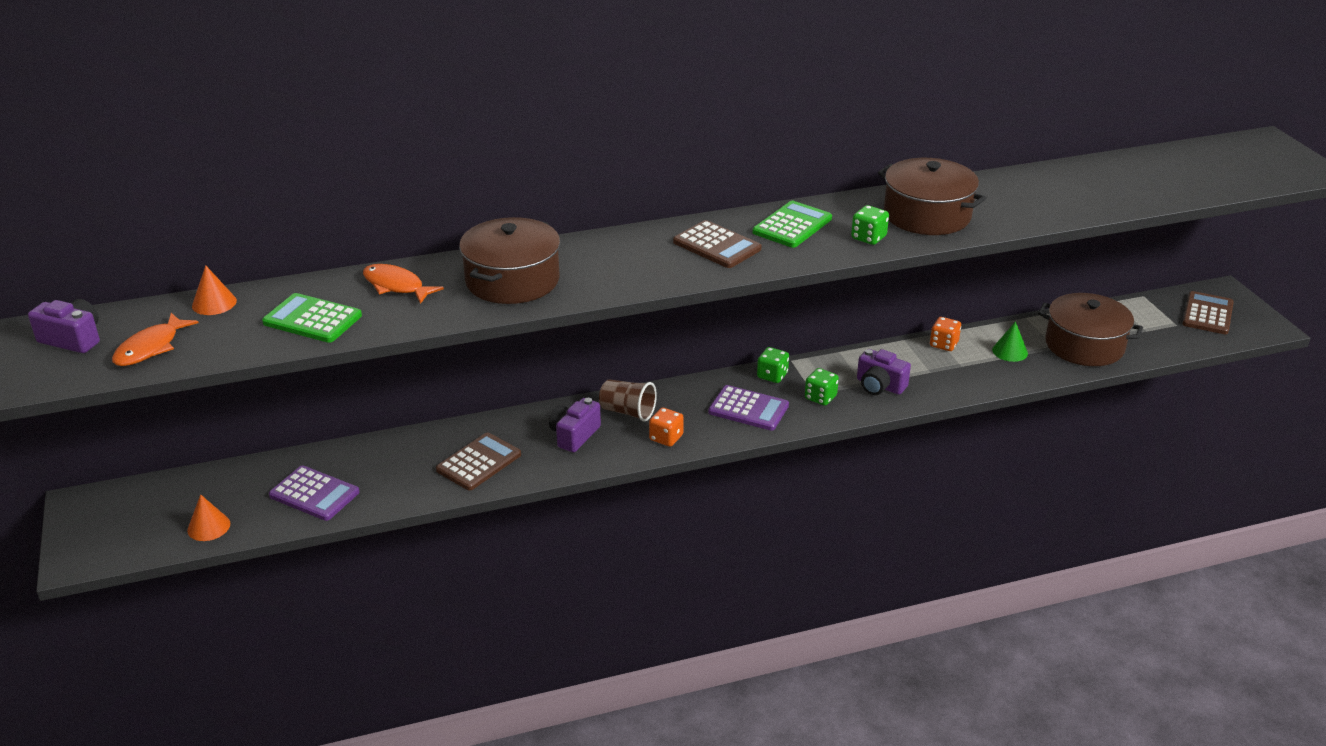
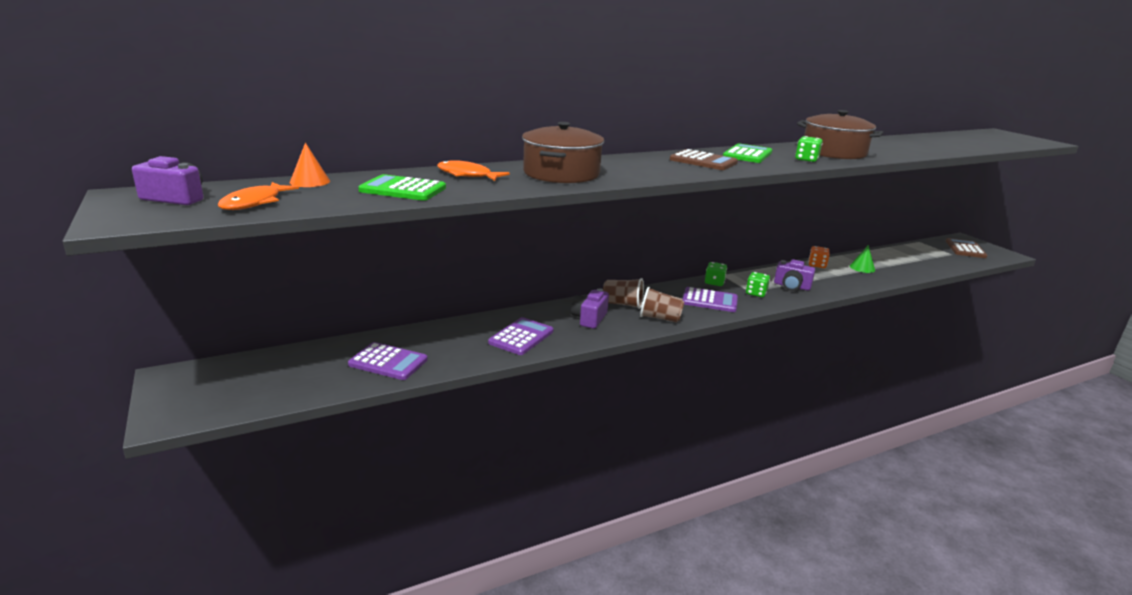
camera: 10 degrees left, 10 degrees down
orange cone [187,494,230,541] -> none
brown calculator [436,432,521,490] -> purple calculator [488,317,553,355]
orange dice [649,408,684,447] -> brown cup [640,287,685,323]
brown pot [1038,293,1143,366] -> none

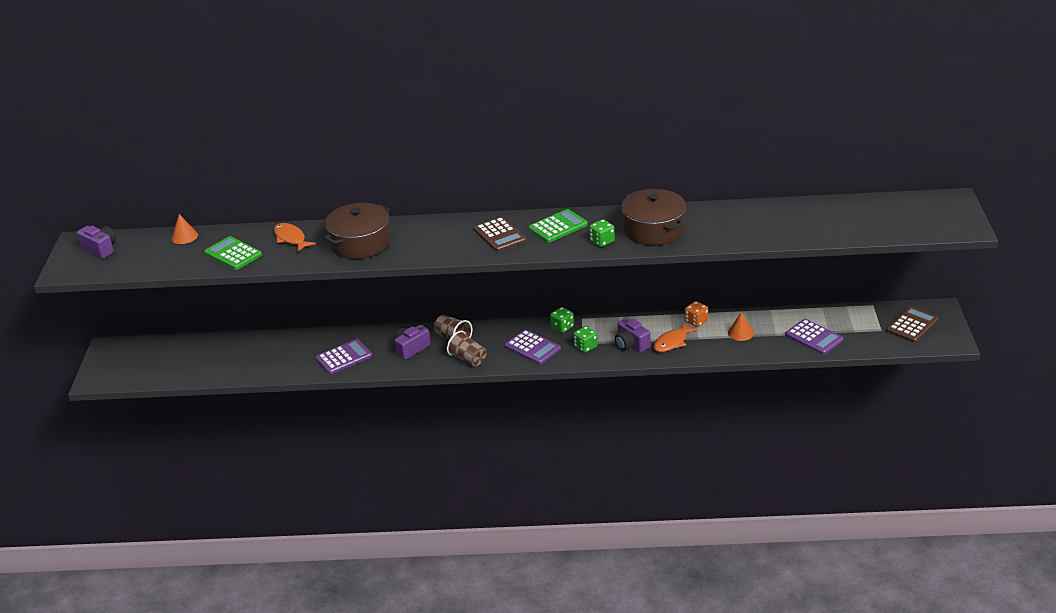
camera: 30 degrees right, 10 degrees up
orange fish [218,182,299,210] -> orange fish moved to [653,322,698,352]
purple calculator [348,342,428,380] -> purple calculator moved to [785,319,843,354]
green cone [850,245,875,273] -> orange cone [728,312,754,341]

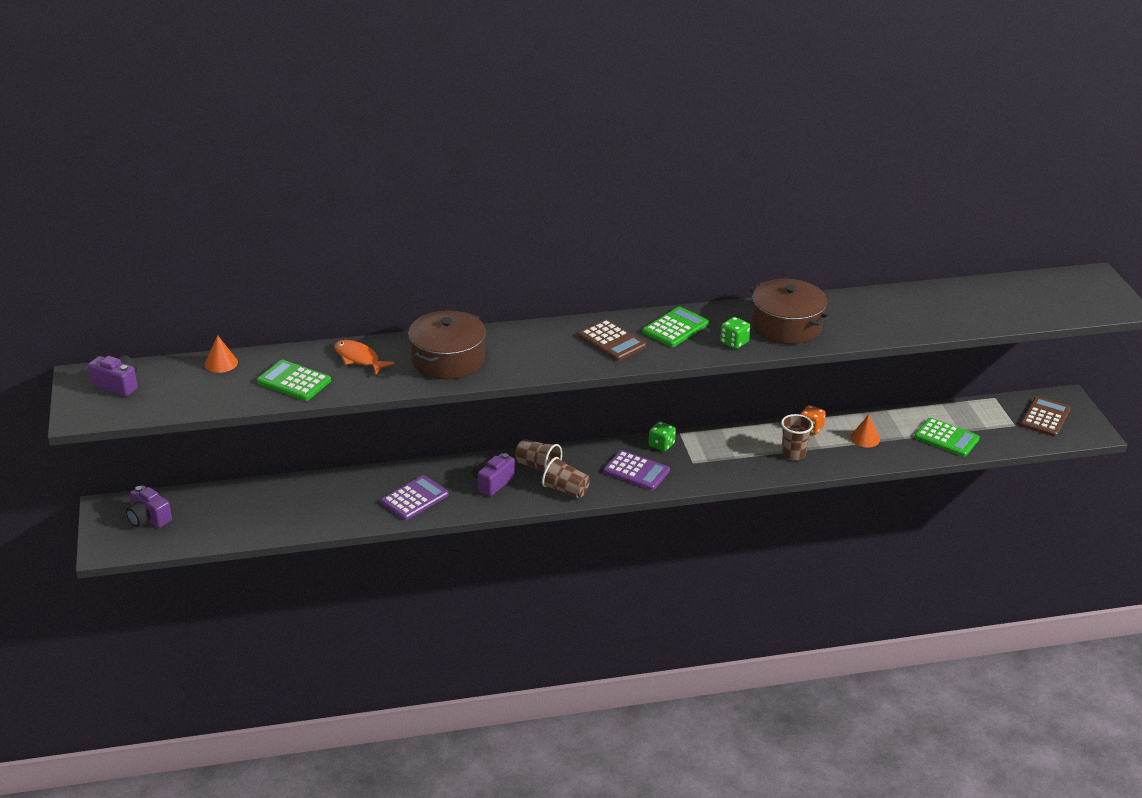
camera: 15 degrees left, 0 degrees up
green dice [573,326,598,353] -> none
purple camera [615,317,651,352] -> purple camera moved to [126,485,172,528]
orange fish [653,322,698,352] -> brown cup [781,414,813,461]
purple calculator [785,319,843,354] -> green calculator [914,418,980,457]

